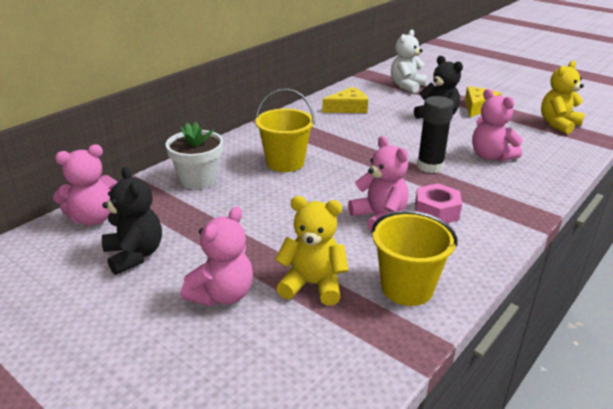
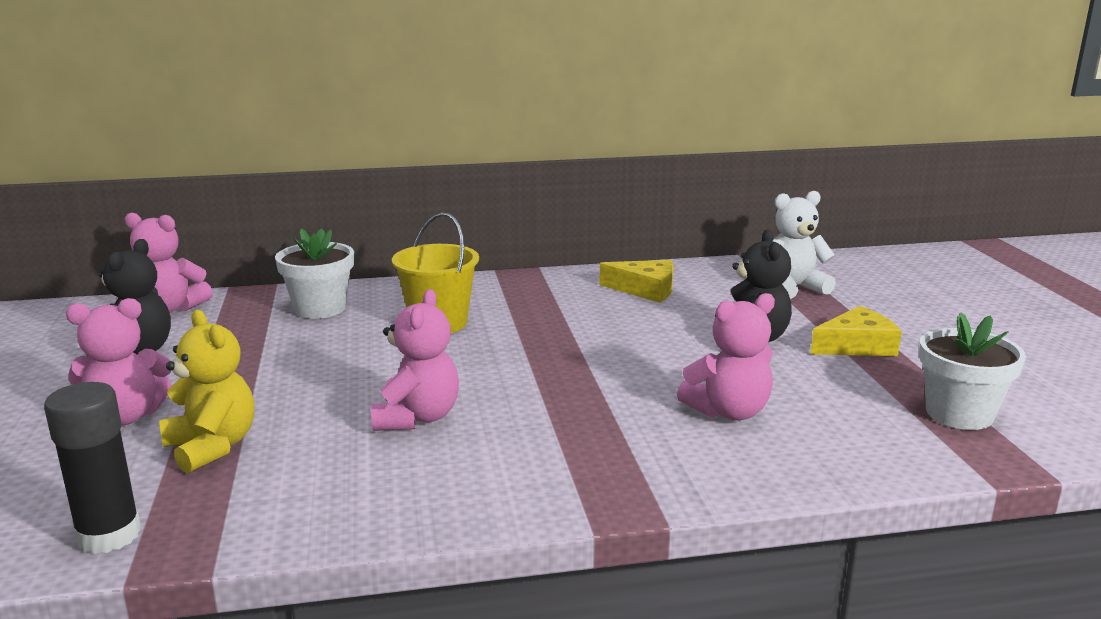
camera: 40 degrees right, 10 degrees down
yellow bucket [372,210,458,306] -> none
pink nut [415,183,462,223] -> none
black glue stick [417,96,454,173] -> black glue stick moved to [44,382,142,554]
pink teddy bear [472,89,523,162] -> pink teddy bear turned 120 degrees counterclockwise [677,293,775,420]
yellow teddy bear [541,61,585,134] -> white flower pot [919,313,1026,430]

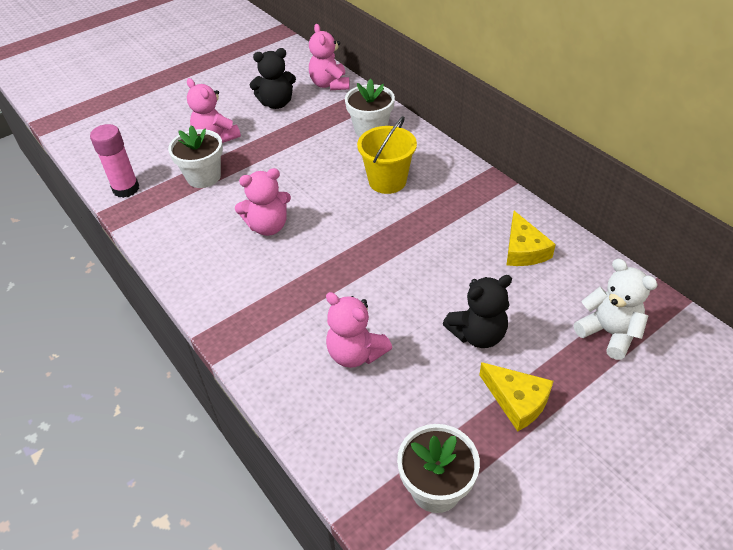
camera: 65 degrees right, 25 degrees up
black glue stick [44,382,142,554] -> pink glue stick [90,124,139,198]
yellow teddy bear [159,310,254,473] -> white flower pot [168,126,223,188]

